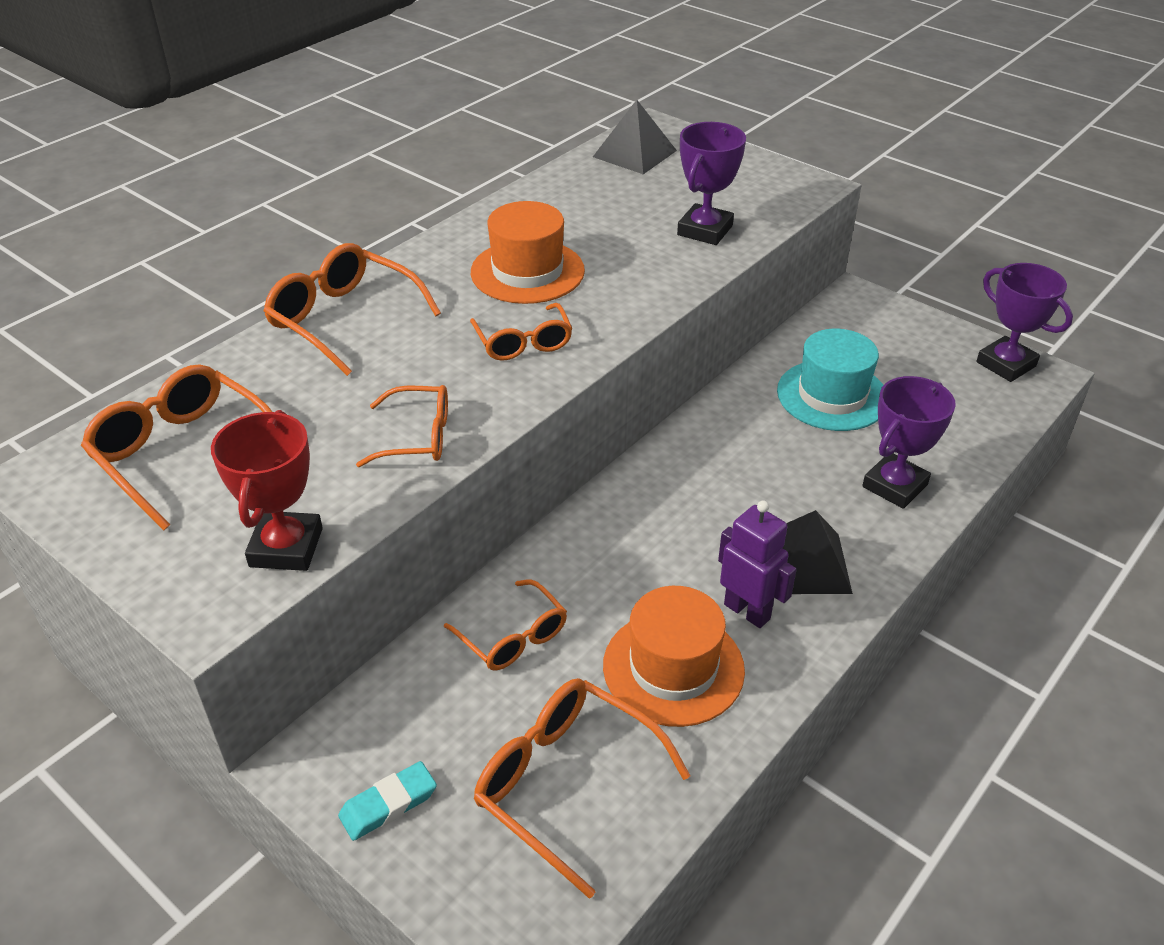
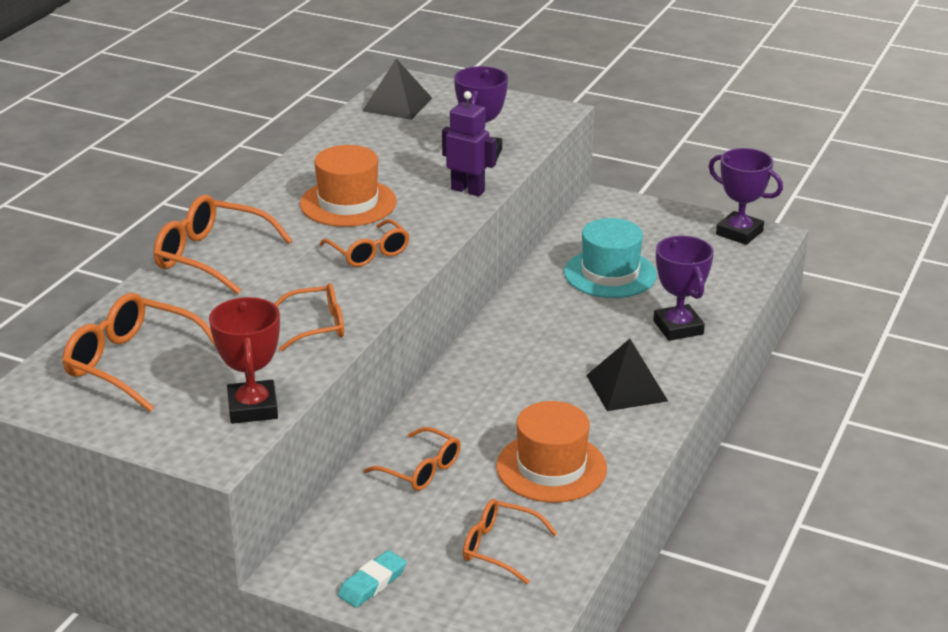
camera: 15 degrees left, 10 degrees down
orange glasses [474,678,691,899] -> orange glasses [463,499,558,584], size x0.64
purple robot [718,501,797,628] -> purple robot moved to [442,91,496,196]
purple trophy [862,376,956,509] -> purple trophy turned 45 degrees counterclockwise [653,236,714,341]

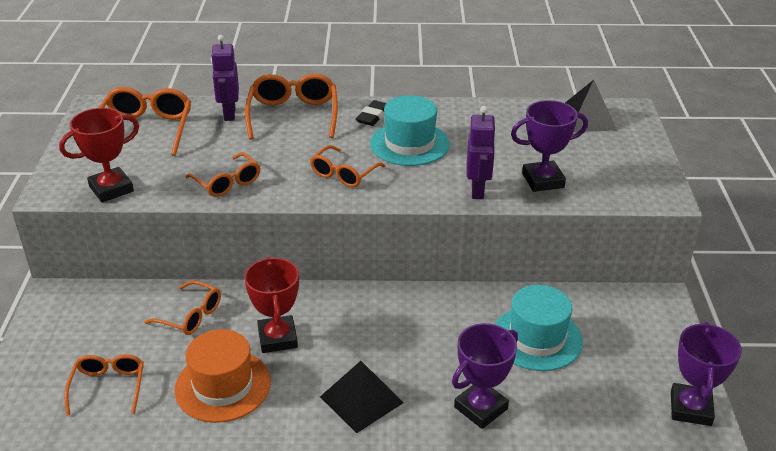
camera: 65 degrees right, 5 degrees up
orange hat [300,145,397,227] -> turquoise hat [370,95,450,166]
turquoise eraser [338,550,407,607] -> none
orange glasses [364,427,461,491] -> orange glasses turned 75 degrees counterclockwise [144,280,221,335]
none -> purple robot [211,35,239,121]
none -> red trophy [244,257,299,353]
none -> black eraser [356,100,386,126]

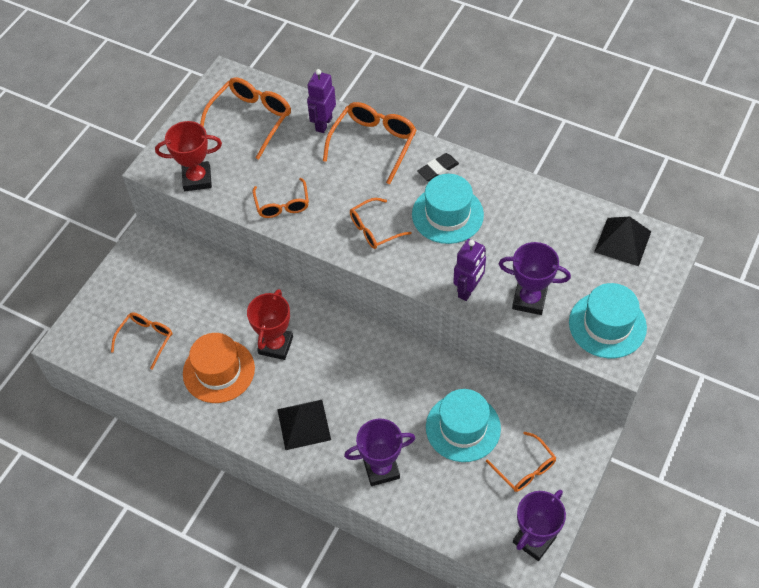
camera: 30 degrees right, 20 degrees up
orange glasses [144,280,221,335] -> orange glasses moved to [486,432,557,492]
none -> turquoise hat [569,283,647,359]

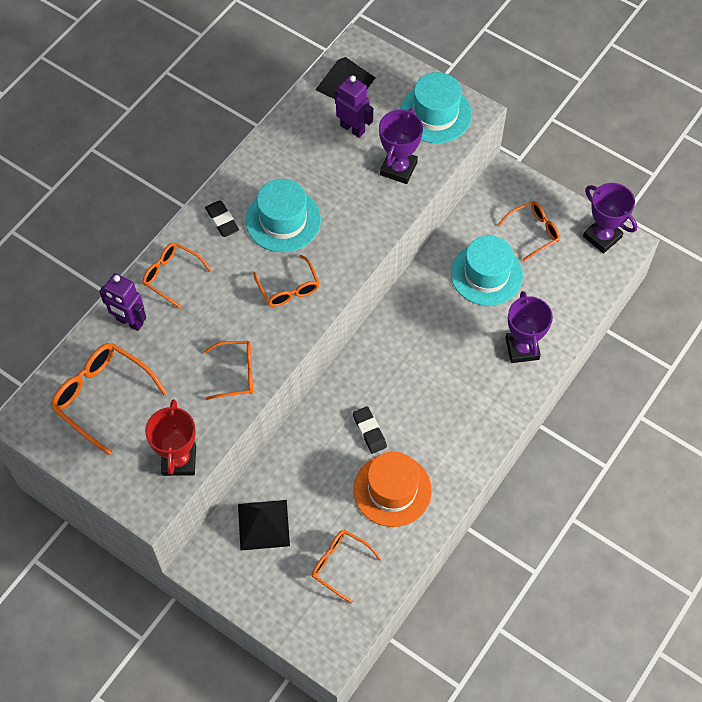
camera: 85 degrees left, 5 degrees up
red trophy [247,289,293,360] -> black eraser [353,406,387,454]
black pyramid [277,400,331,450] -> black pyramid moved to [238,500,290,551]
orange glasses [323,102,416,184] -> orange glasses [143,243,212,309], size x0.64
purple robot [453,239,486,301] -> purple robot moved to [335,75,373,138]

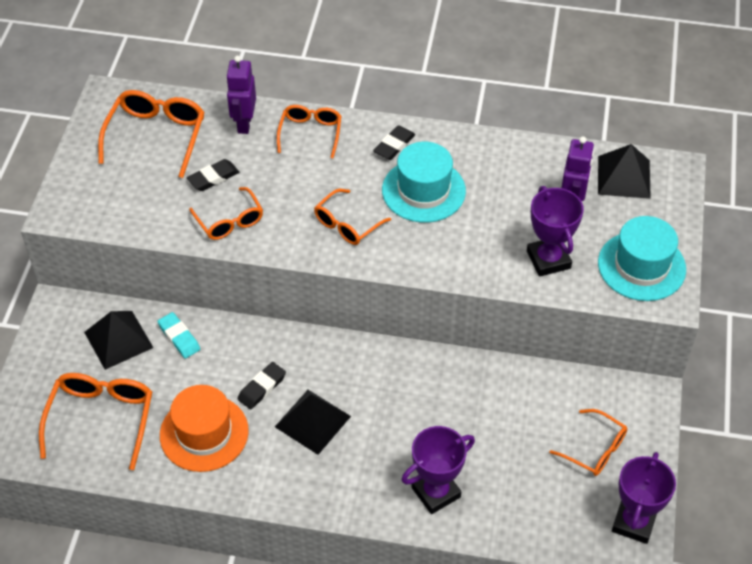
camera: 65 degrees right, 10 degrees down
red trophy [145,400,196,476] -> none
orange glasses [312,530,381,604] -> orange glasses [39,373,152,470], size x1.55
purple trophy [379,108,423,184] -> purple trophy turned 75 degrees clockwise [527,186,584,277]
turquoise hat [451,235,523,306] -> none
none -> turquoise eraser [157,312,200,359]
none -> black eraser [187,159,239,191]
none -> black pyramid [275,390,351,455]

